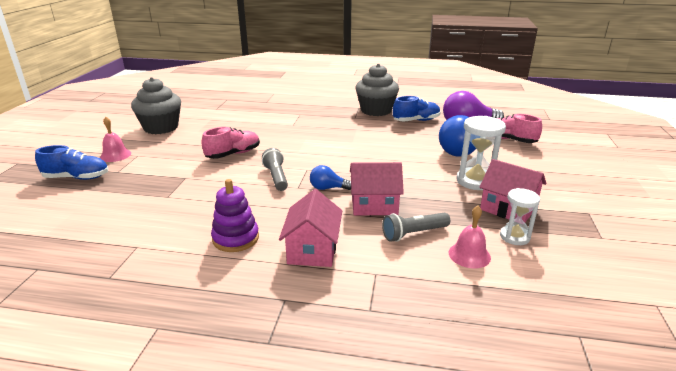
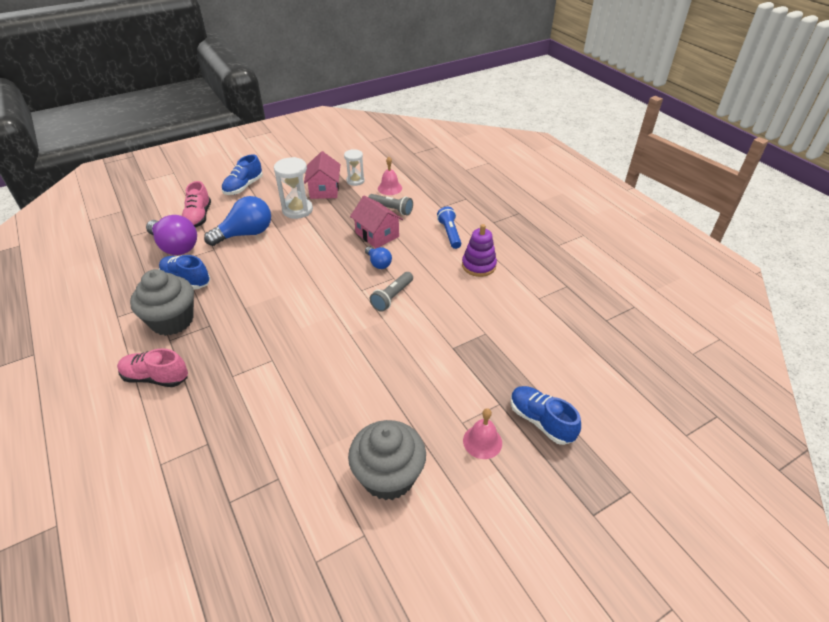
camera: 130 degrees left, 15 degrees up
pink shoe [202,127,260,159] -> pink shoe moved to [117,348,188,387]
pink house [279,189,342,267] -> blue flashlight [437,207,461,249]
none -> blue shoe [222,154,263,195]

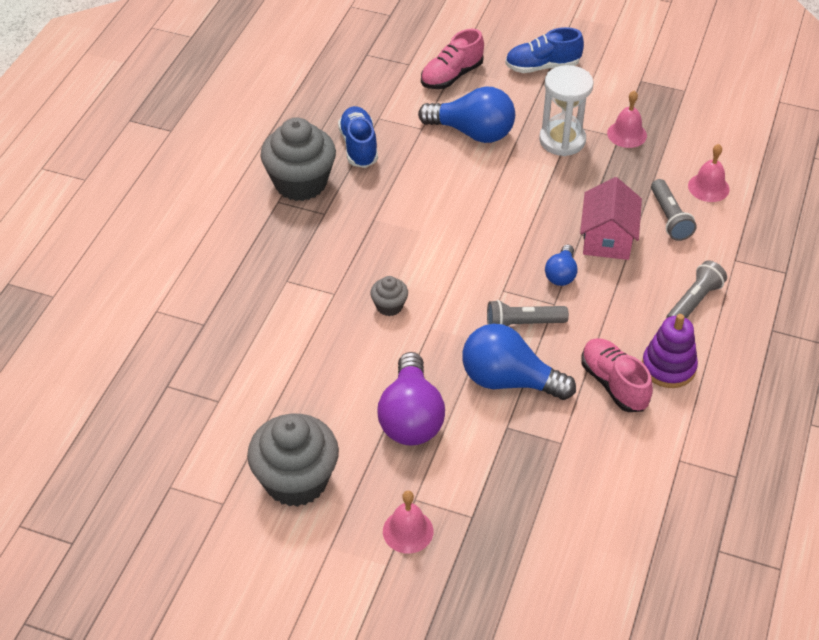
camera: 50 degrees right, 5 degrees up
pink shoe [117,348,188,387] -> pink shoe moved to [581,338,653,412]
purple light bulb [146,215,197,255] -> purple light bulb moved to [377,352,445,446]
pink house [304,151,340,199] -> pink bell [607,91,647,148]
white hourglass [344,149,365,186] -> none
blue flashlight [437,207,461,249] -> grey flashlight [666,260,727,319]
blue shoe [511,386,581,445] -> none
none -> grey cupcake [370,276,408,316]
none -> blue light bulb [462,324,576,400]

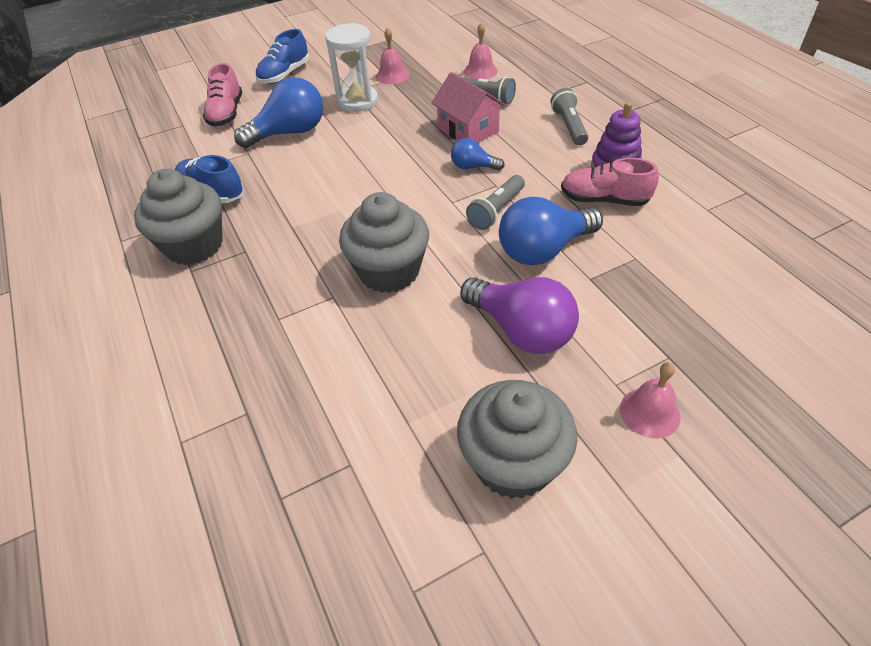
camera: 45 degrees left, 0 degrees up
grey cupcake [370,276,408,316] -> grey cupcake [339,192,429,293], size x2.13
blue light bulb [545,245,578,286] -> blue light bulb turned 135 degrees clockwise [451,138,505,171]

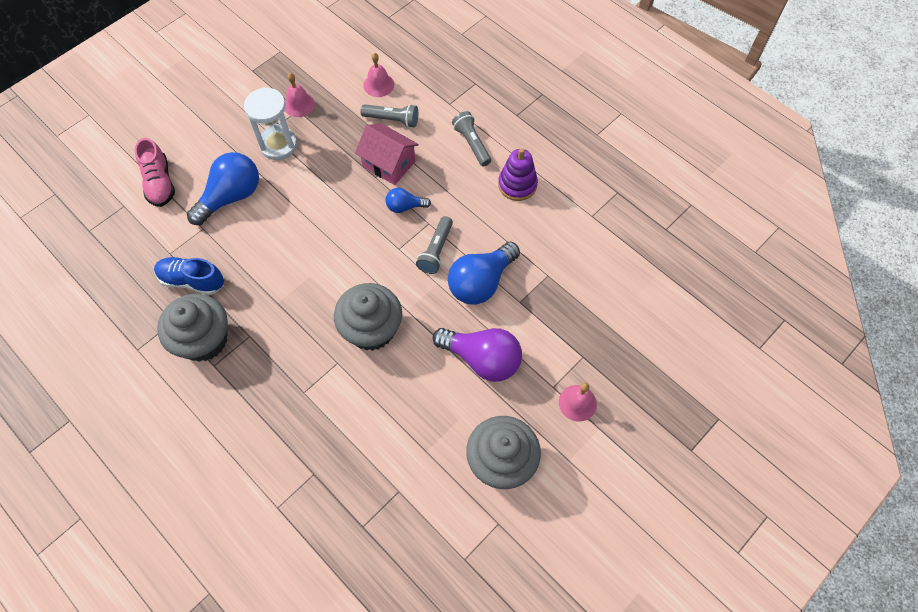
camera: 20 degrees left, 15 degrees up
blue shoe [256,29,309,84] -> none
pink shoe [561,158,659,206] -> none

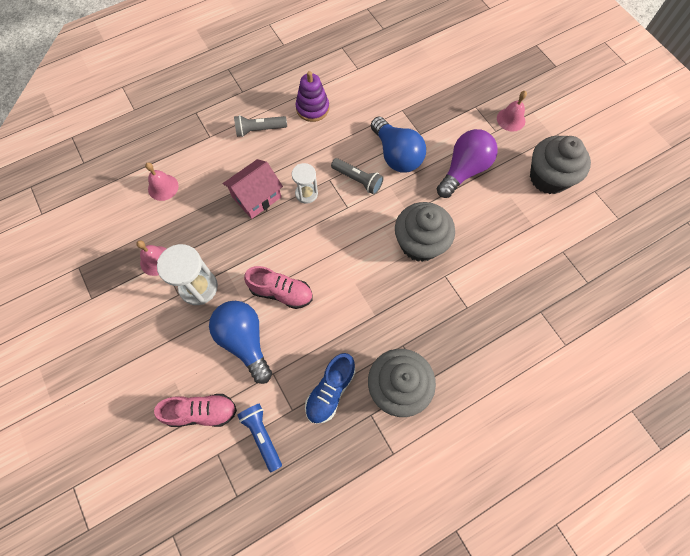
camera: 75 degrees left, 5 degrees up
grey flashlight [360,104,418,128] -> none
blue light bulb [385,188,431,213] -> white hourglass [292,163,318,204]
none -> blue flashlight [237,403,282,472]
none -> pink shoe [244,266,313,309]

